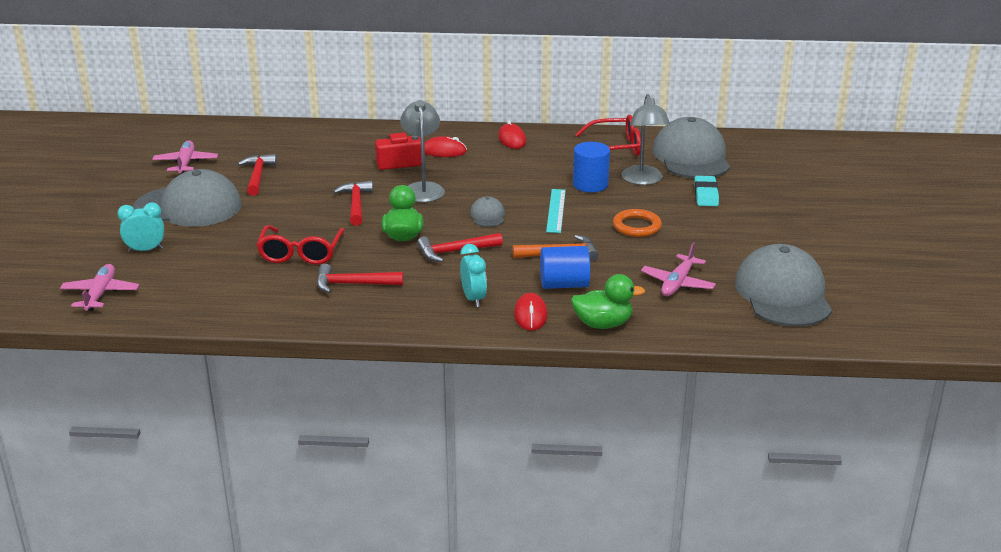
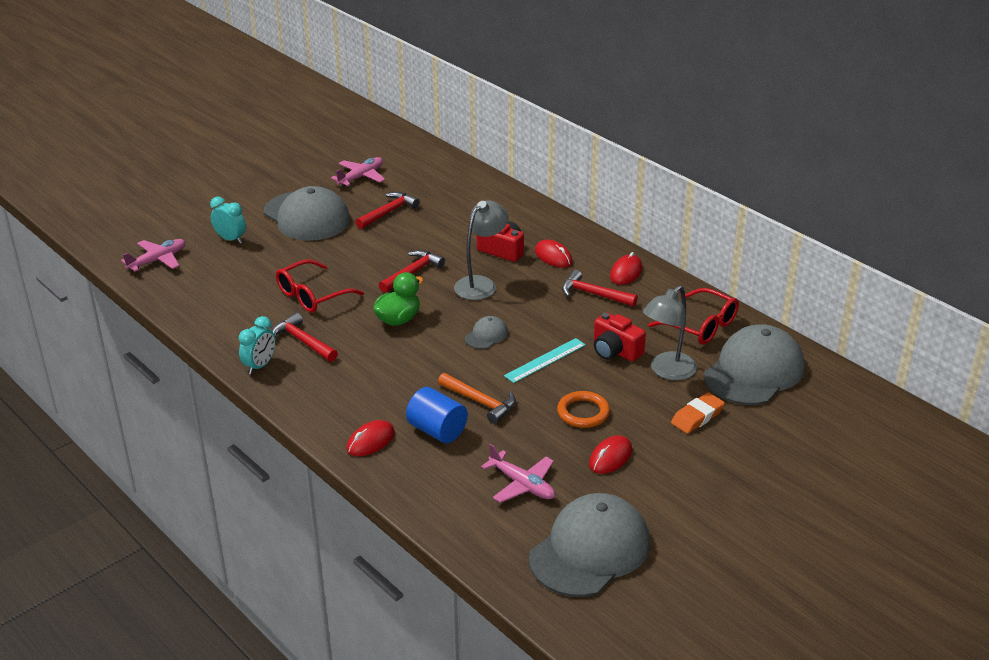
camera: 45 degrees right, 5 degrees up
red hammer [417,233,503,262] -> red hammer moved to [562,270,638,306]
turquoise clock [460,244,487,307] -> turquoise clock moved to [239,316,276,374]
green duck [571,274,645,329] -> none
blue cylinder [573,142,610,192] -> red camera [594,312,646,362]
pink plane [641,242,716,296] -> pink plane turned 120 degrees counterclockwise [481,444,555,503]
turquoise eraser [694,176,719,206] -> orange eraser [671,392,725,434]
none -> red mouse [589,435,632,474]

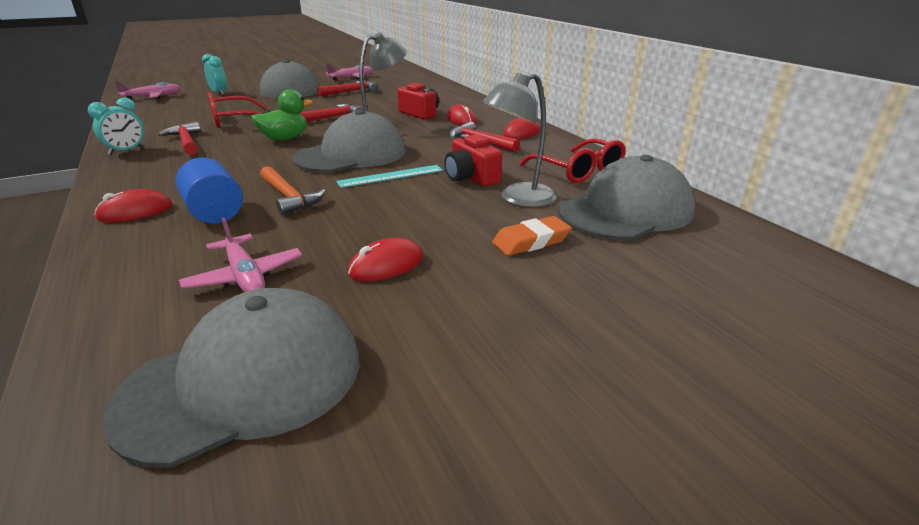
camera: 15 degrees right, 5 degrees down
grey cap [465,316,508,349] -> grey cap [292,110,406,172], size x2.29
orange ring [557,391,610,428] -> none

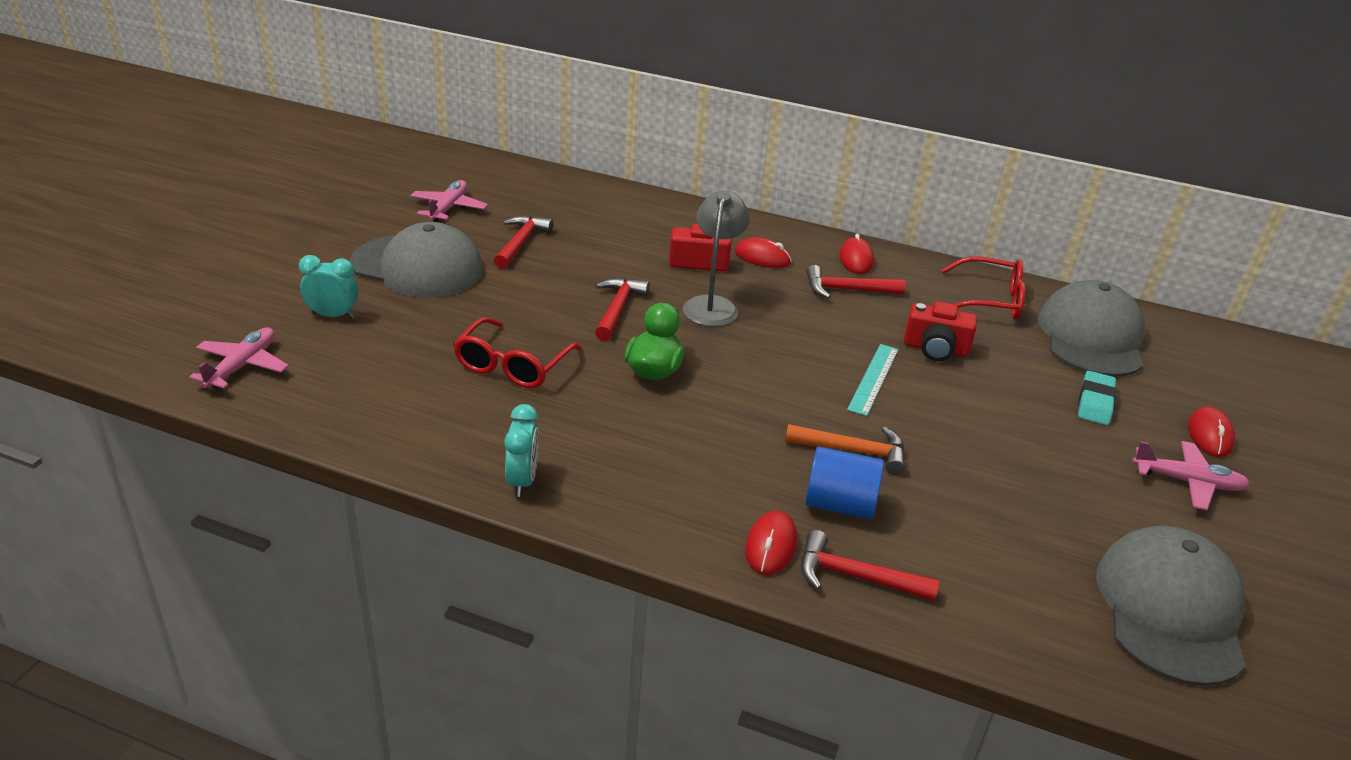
camera: 45 degrees left, 5 degrees up
red hammer [158,121,201,155] -> red hammer moved to [801,530,939,601]
pink plane [179,217,302,292] -> pink plane moved to [1132,441,1250,510]
grey cap [292,110,406,172] -> none
red mouse [348,238,423,282] -> red mouse moved to [1188,406,1235,457]
grey lamp [482,73,557,207] -> none
orange eraser [492,216,571,256] -> turquoise eraser [1078,371,1117,425]

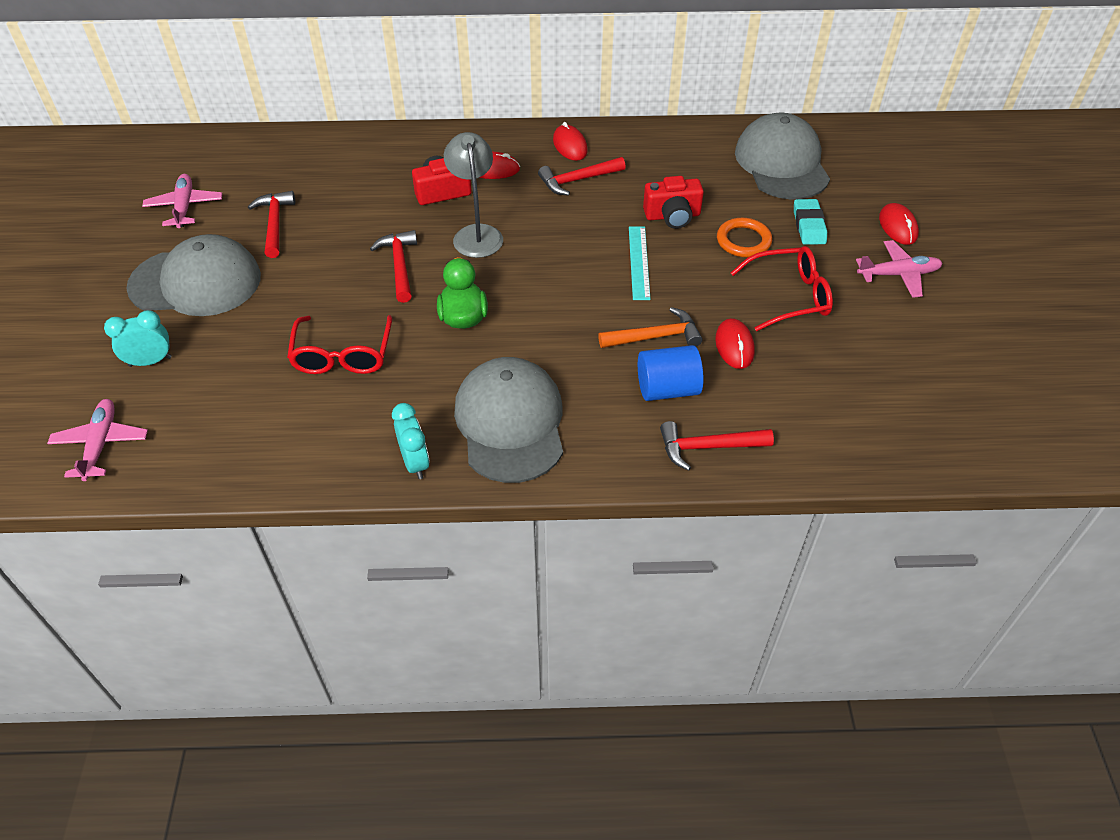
camera: 20 degrees left, 15 degrees up
red mouse [745,511,797,575] -> red mouse moved to [715,318,755,369]
red glasses [941,256,1025,320] -> red glasses moved to [731,246,833,331]
grey cap [1096,525,1246,686] -> grey cap moved to [454,357,563,483]
none -> orange ring [717,218,772,258]

